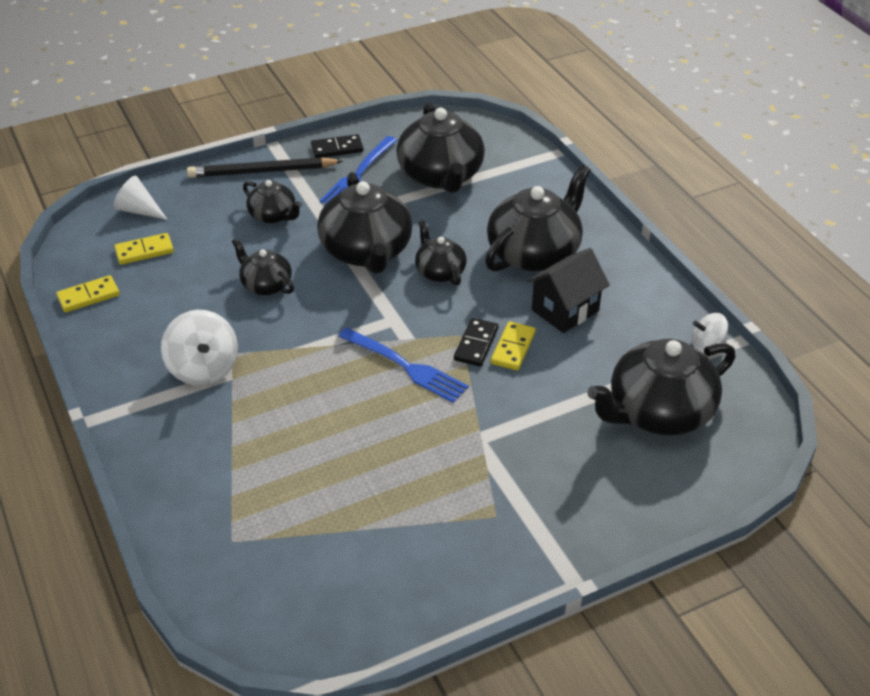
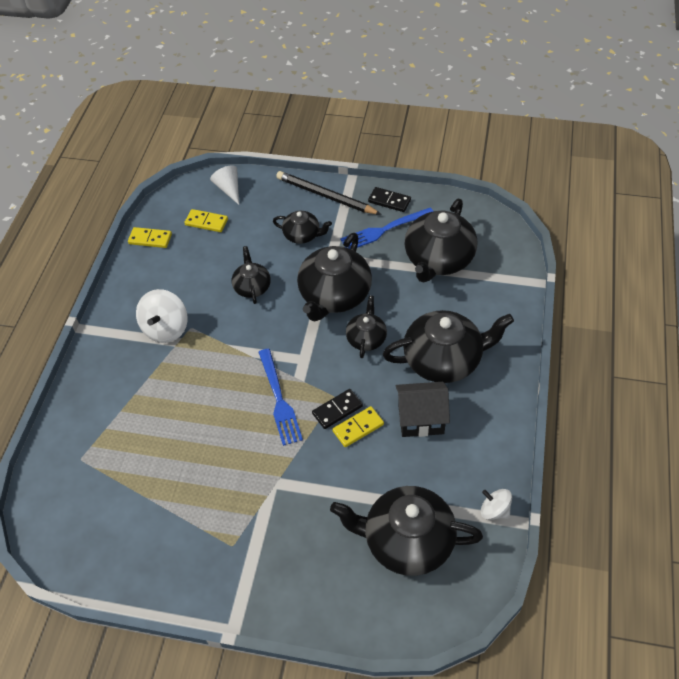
camera: 40 degrees right, 10 degrees up
black teapot [243,180,302,224] -> black teapot turned 60 degrees counterclockwise [273,210,332,244]

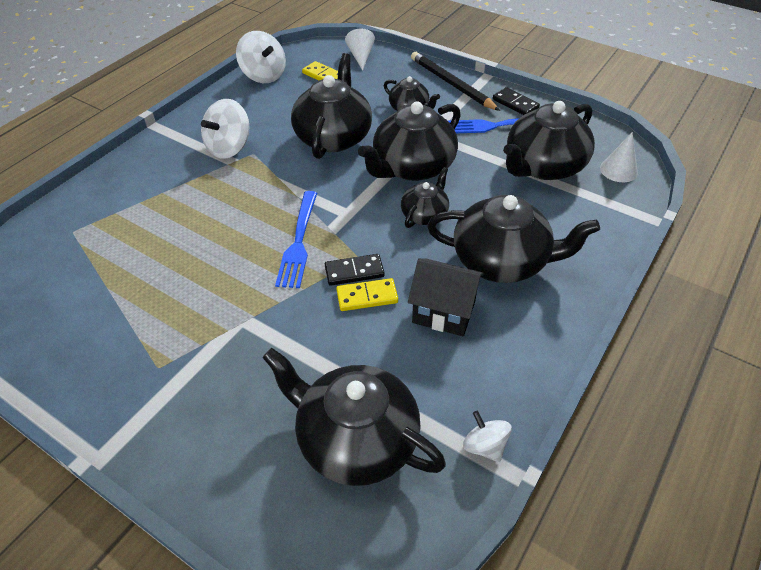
camera: 20 degrees right, 5 degrees down
yellow domino [128,227,172,248] -> white spinning top [236,31,286,83]
black teapot [232,246,271,304] -> black teapot [291,53,372,159], size x1.87
none -> white cone [600,132,638,182]

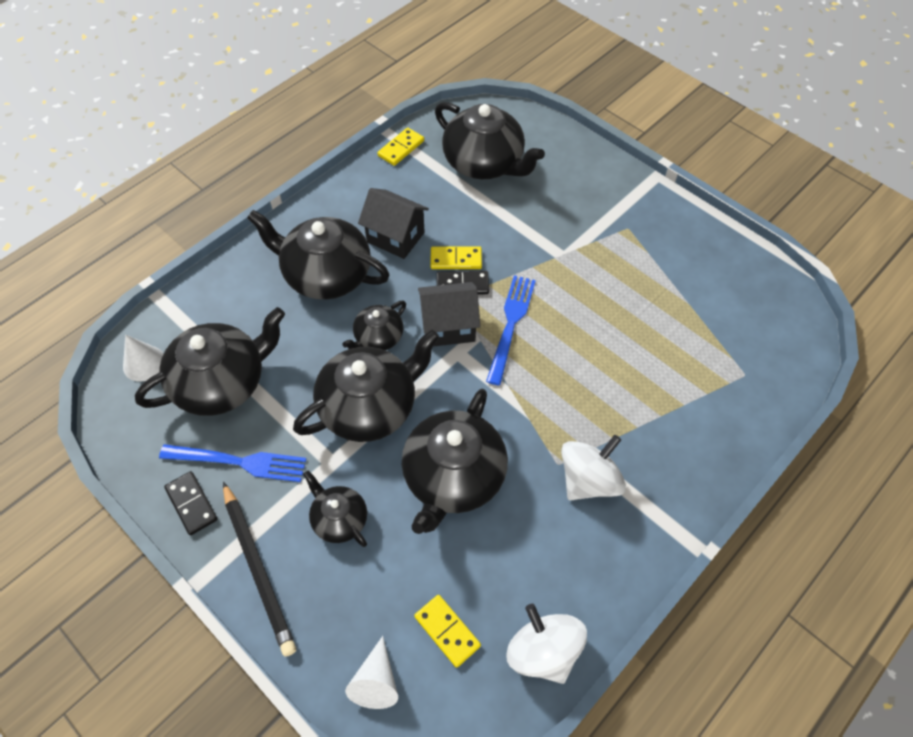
camera: 170 degrees left, 10 degrees up
white spinning top [463,411,512,462] -> yellow domino [378,128,424,166]
none -> black house [418,282,480,346]

